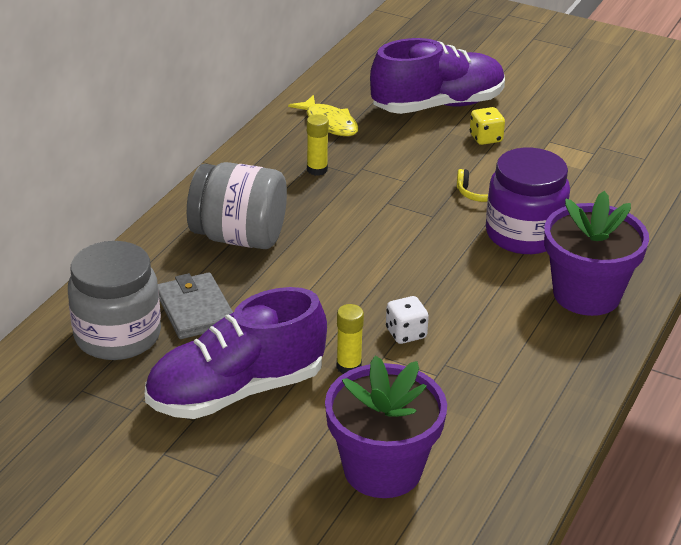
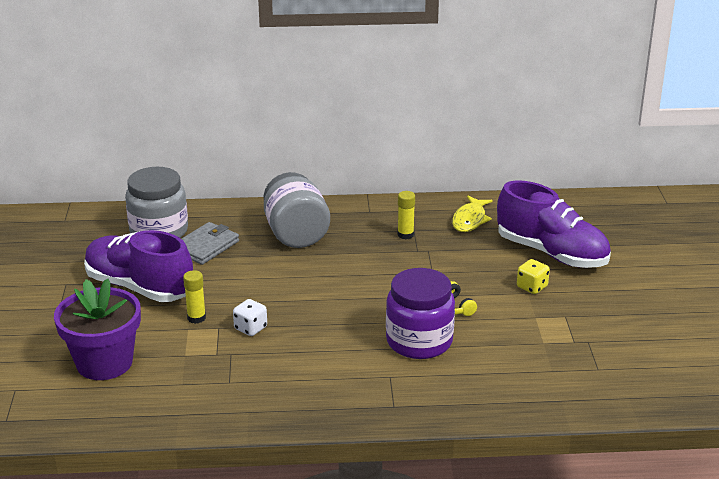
camera: 60 degrees right, 5 degrees down
purple flower pot [544,191,649,316] -> none

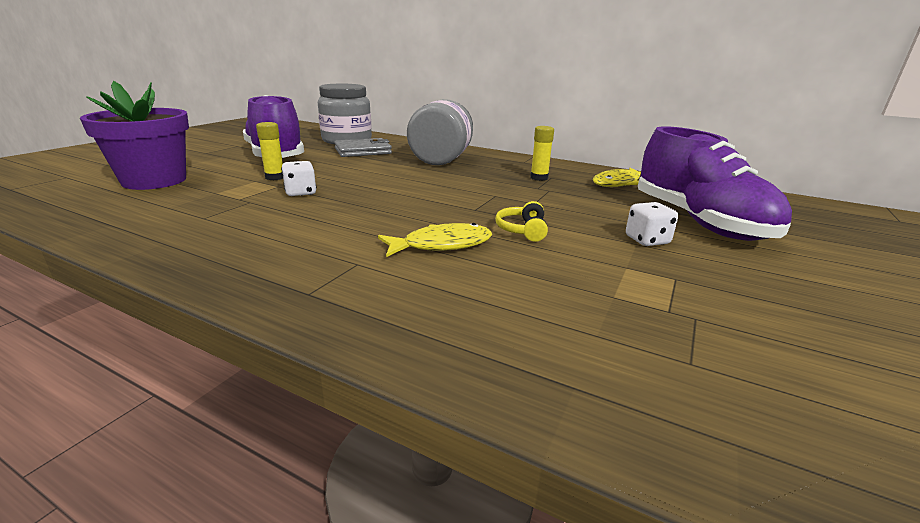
camera: 30 degrees right, 5 degrees down
purple jar [386,268,455,359] -> yellow fish [378,223,492,257]
yellow dice [517,259,550,294] -> white dice [626,202,678,246]

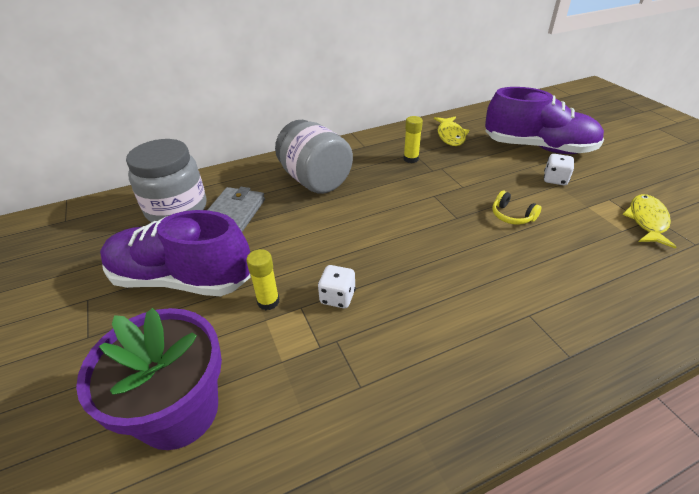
camera: 50 degrees left, 15 degrees up
yellow fish [378,223,492,257] -> yellow fish moved to [622,194,676,249]

